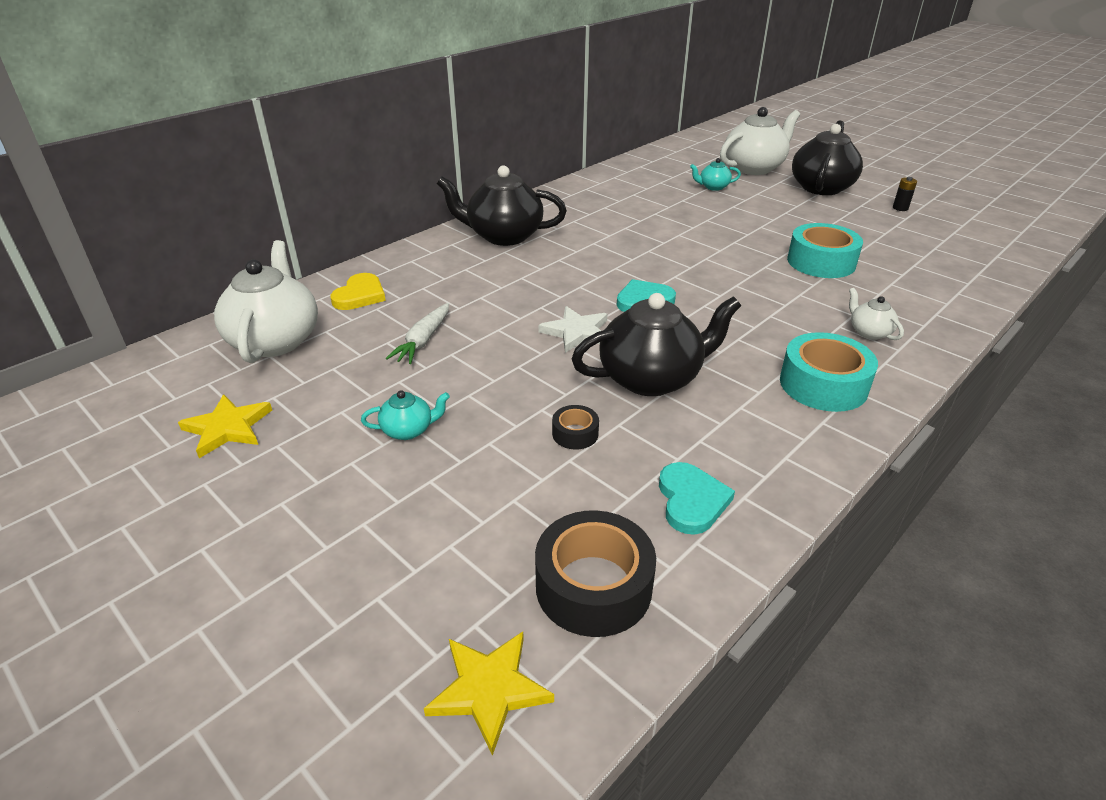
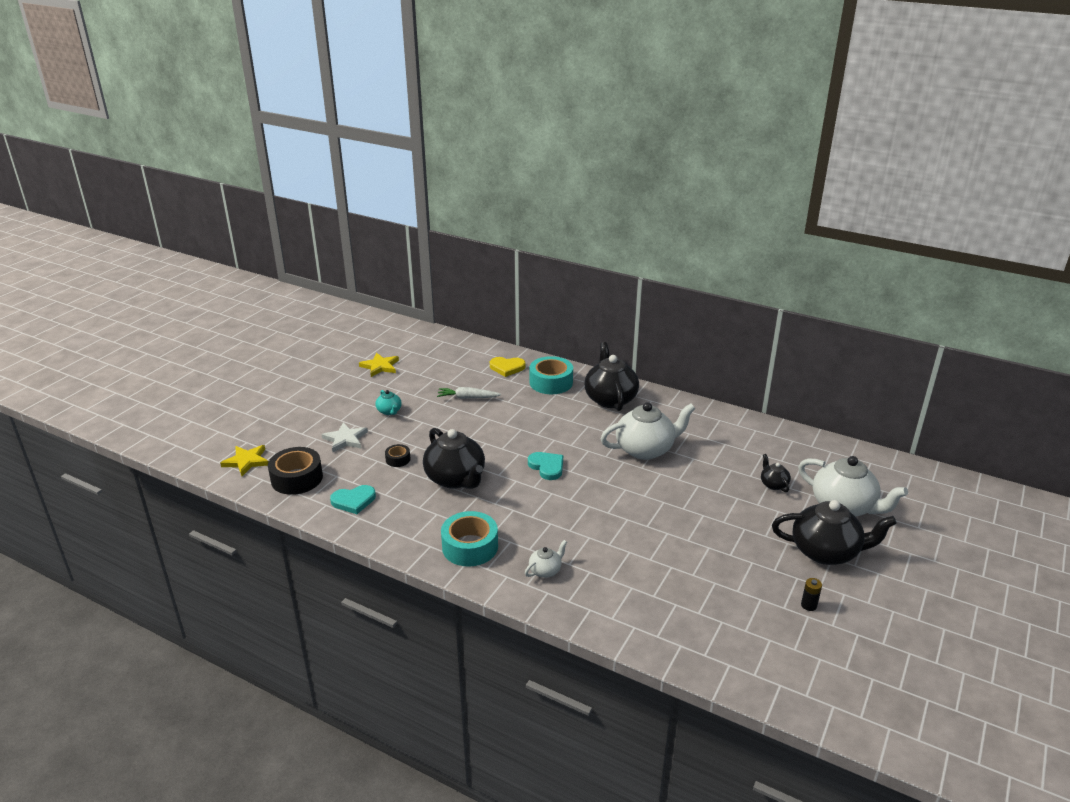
camera: 75 degrees right, 5 degrees down
white teapot [214,240,318,363] -> white teapot moved to [600,402,696,460]
white star [539,306,607,353] -> white star moved to [321,422,368,452]
turquoise teapot [690,158,741,191] -> black teapot [761,454,791,492]
turquoise tape [787,223,863,278] -> turquoise tape moved to [529,356,573,394]

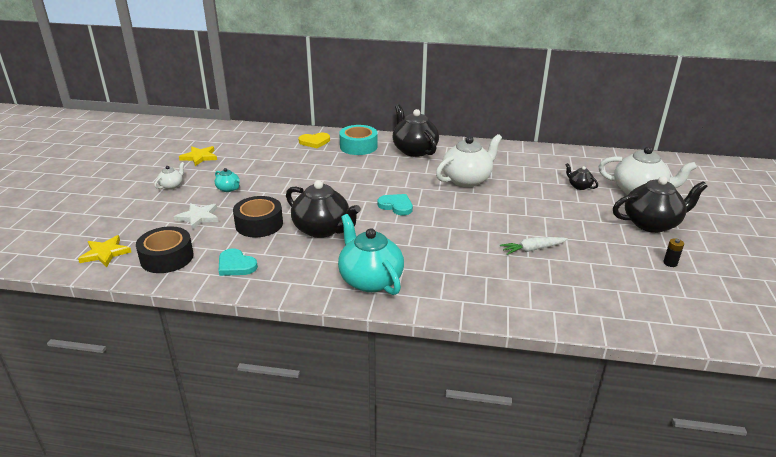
camera: 20 degrees left, 0 degrees up
turquoise heart [330,485,376,514] -> turquoise heart turned 75 degrees clockwise [219,248,258,276]
black tape [385,444,410,467] -> black tape [233,196,283,237], size x2.01
white carrot [437,387,501,399] -> white carrot moved to [500,237,568,255]
turquoise tape [441,511,498,566] -> turquoise teapot [338,214,404,295]
white teapot [525,540,567,578] -> white teapot moved to [154,162,185,190]

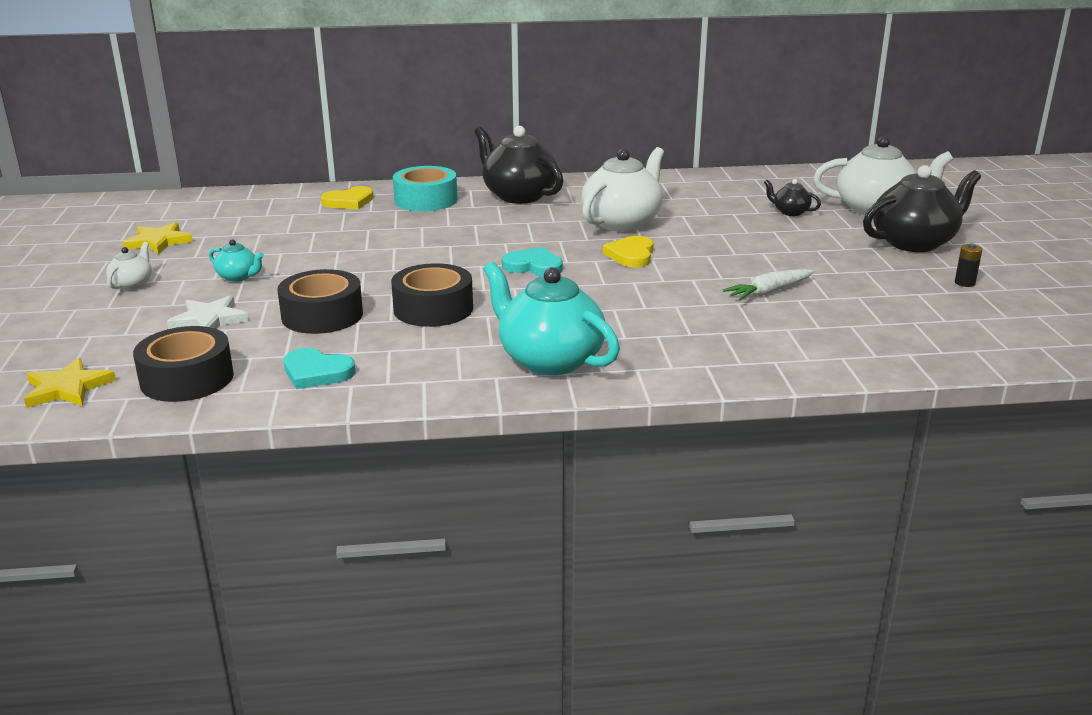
camera: 15 degrees left, 5 degrees down
black teapot [286,180,361,238] -> black tape [391,263,473,327]
none -> yellow heart [603,236,654,267]

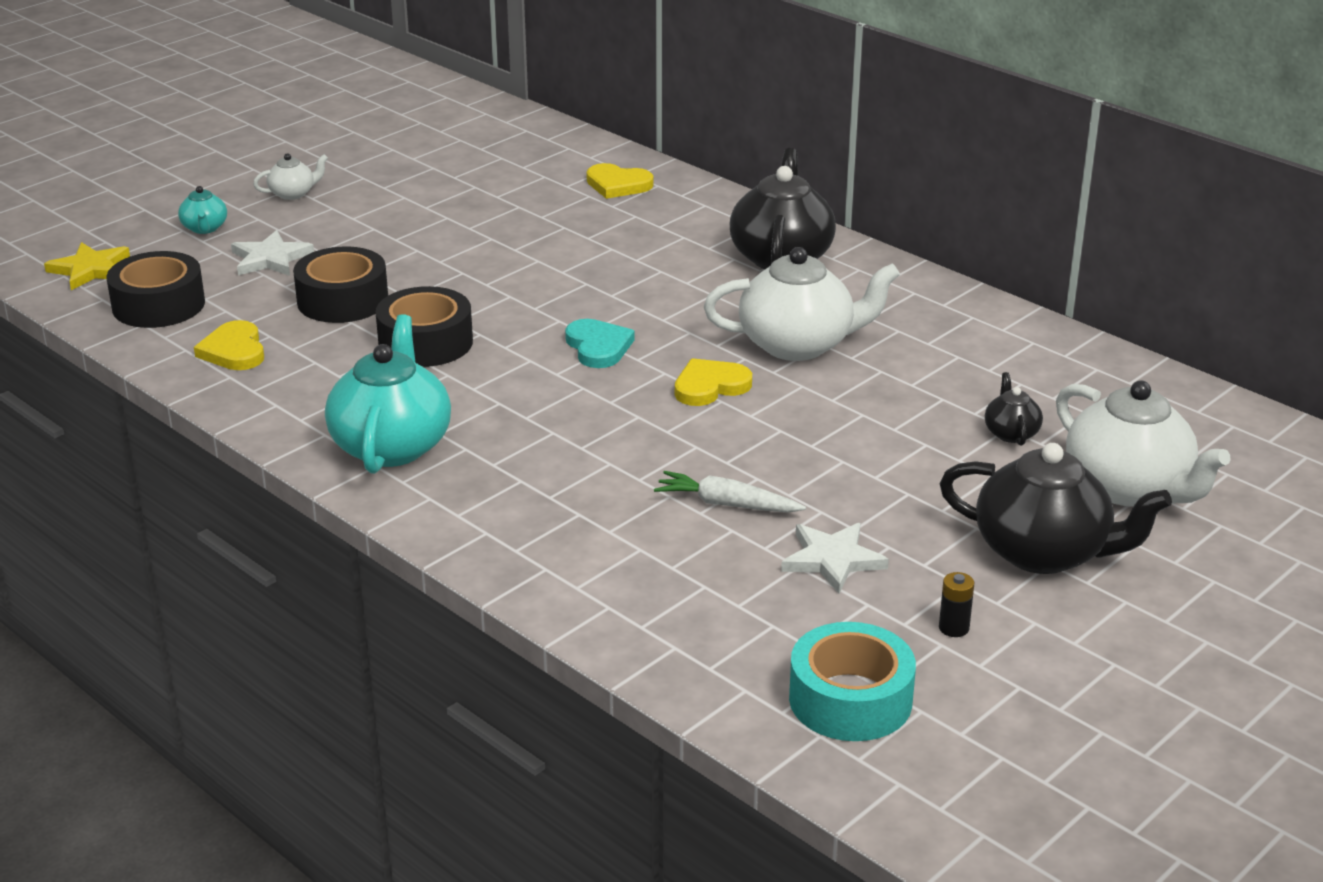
camera: 50 degrees right, 5 degrees up
yellow star [122,222,193,255] -> none
turquoise teapot [209,239,264,282] -> turquoise teapot moved to [178,186,227,234]
turquoise heart [284,348,355,389] -> yellow heart [194,320,264,370]
turquoise tape [393,166,458,211] -> turquoise tape moved to [789,622,916,741]
none -> white star [781,523,889,593]

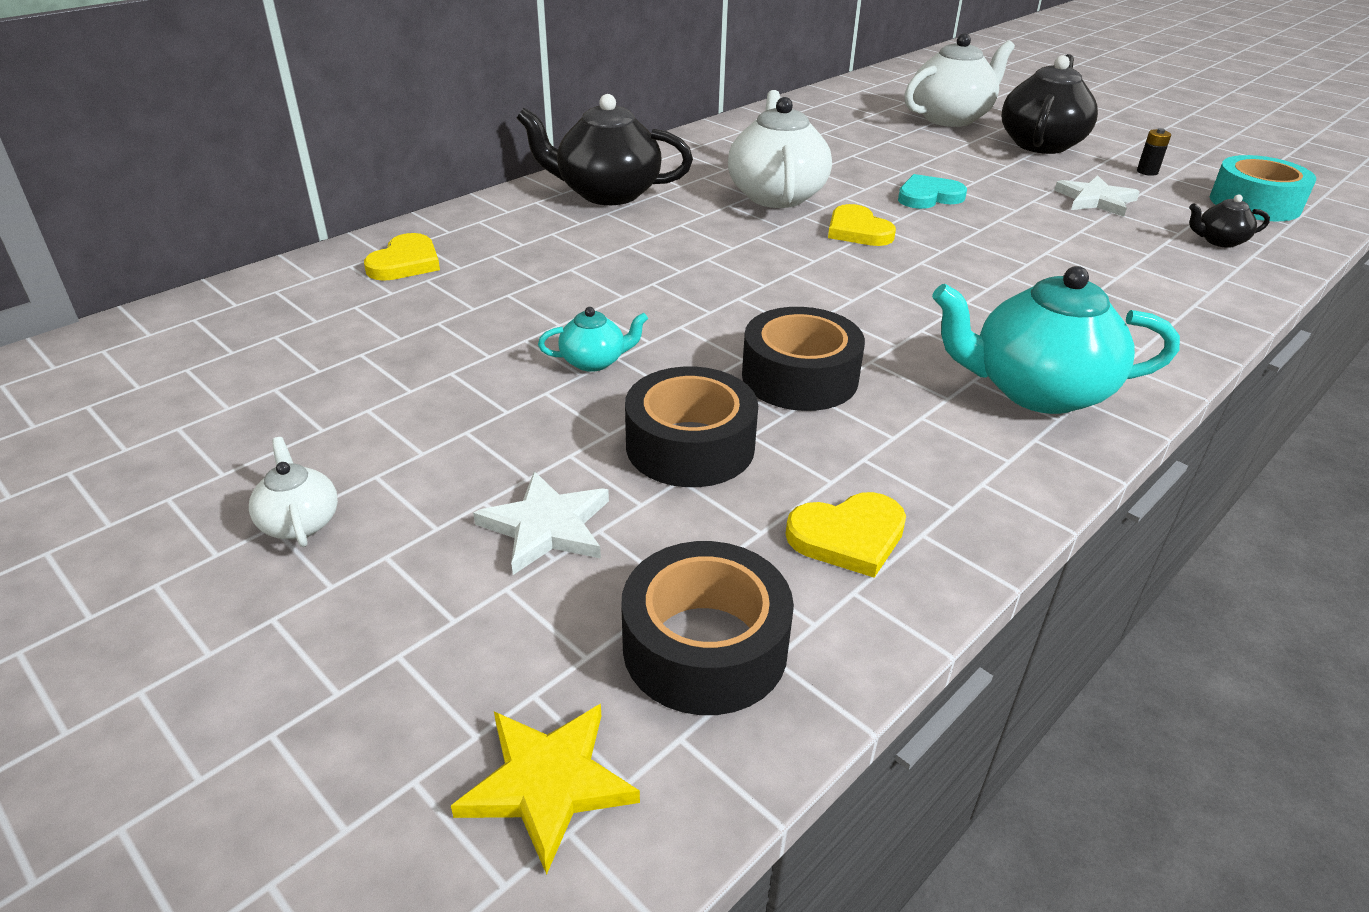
camera: 90 degrees left, 5 degrees up
turquoise teapot [178,186,227,234] -> turquoise teapot moved to [538,307,648,372]
turquoise heart [565,319,635,368] -> turquoise heart moved to [898,174,967,209]
white carrot [654,471,806,513] -> none
black teapot [985,372,1043,446] -> black teapot moved to [1189,195,1270,248]

